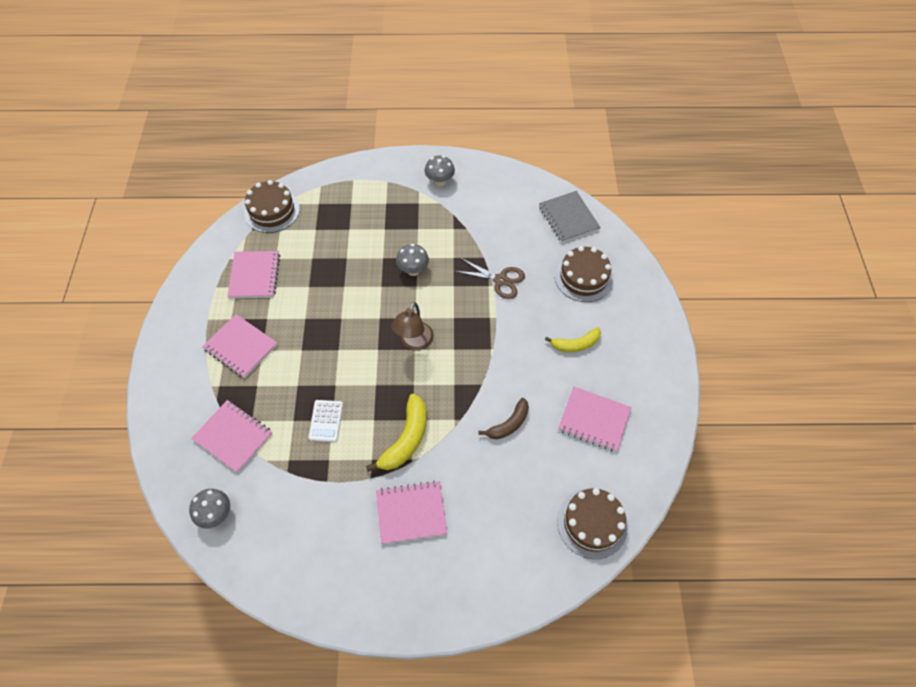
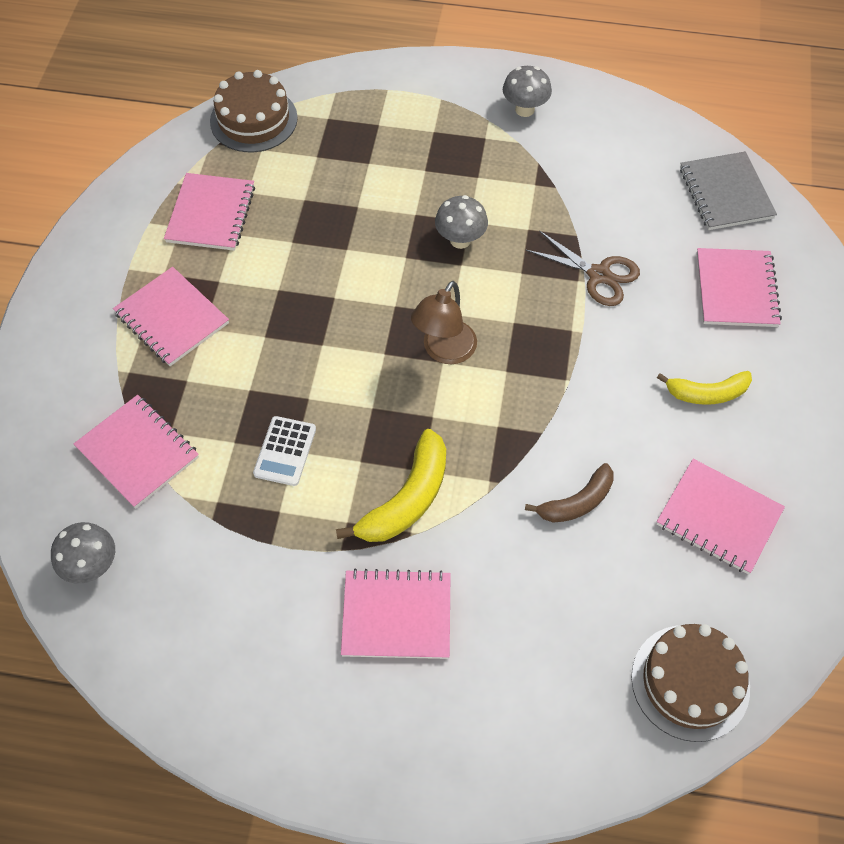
camera: 10 degrees right, 0 degrees up
brown cake [555,246,613,302] -> pink notebook [697,248,782,327]

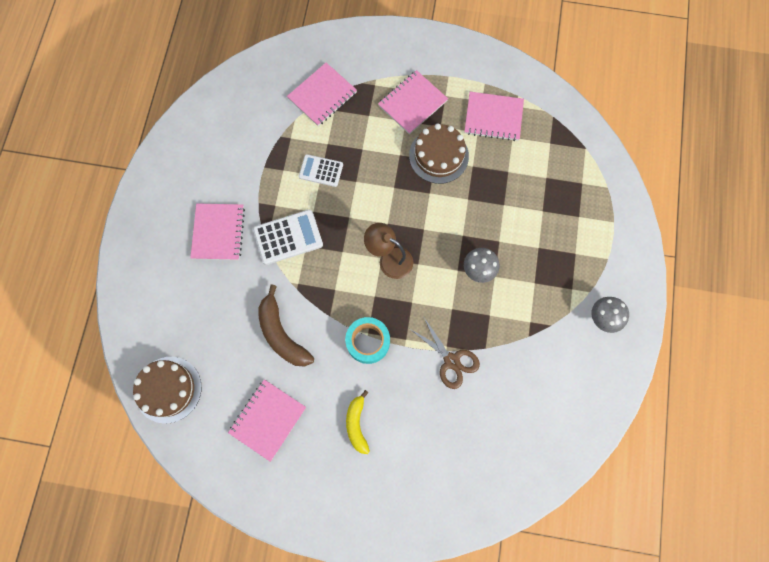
camera: 90 degrees right, 15 degrees up
grey mushroom [51,522,115,584] -> none
brown cake [210,70,298,152] -> brown cake moved to [409,124,469,184]
yellow banana [336,429,446,542] -> white calculator [253,209,323,265]
brown banana [525,463,614,523] -> brown banana [258,284,314,367], size x1.51
brown scissors [526,231,640,306] -> brown scissors turned 75 degrees counterclockwise [410,318,480,389]
grey notebook [680,151,777,230] -> none
pink notebook [697,248,782,327] -> none
none -> turquoise tape [345,317,390,364]

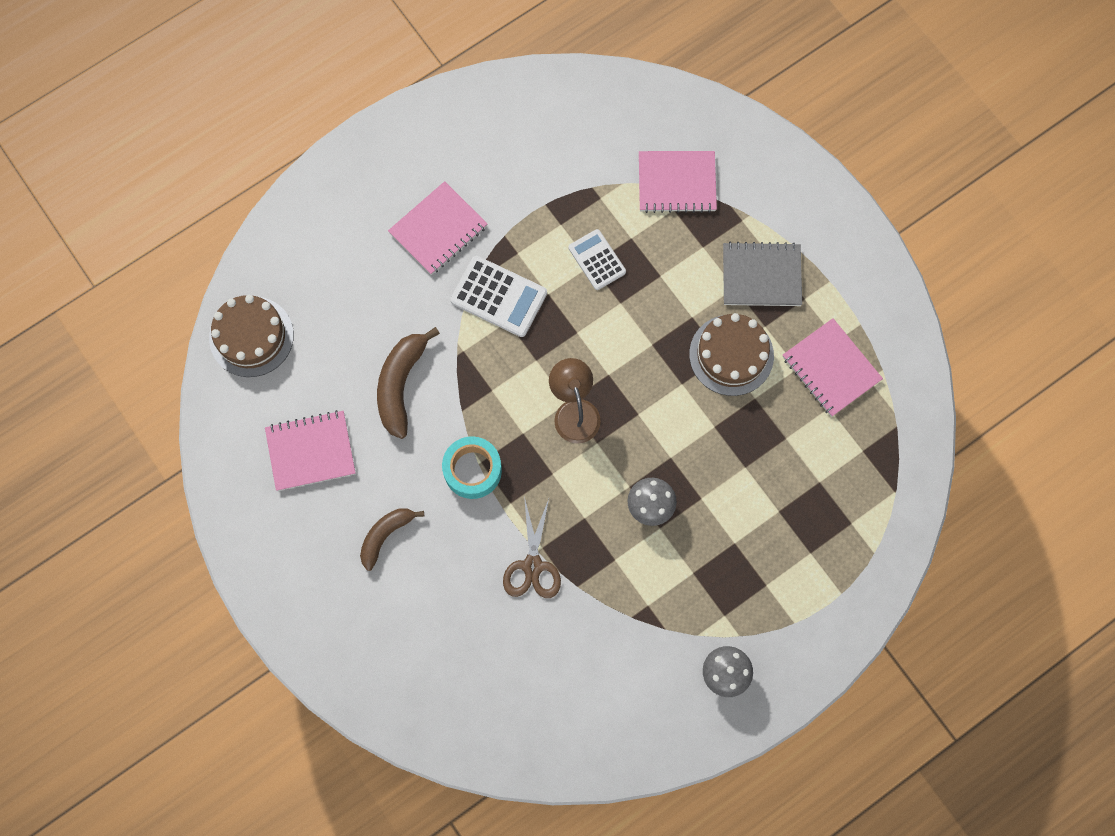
camera: 45 degrees right, 0 degrees up
yellow banana [346,390,370,454] -> brown banana [360,508,424,571]
pink notebook [378,70,448,134] -> grey notebook [723,242,802,306]

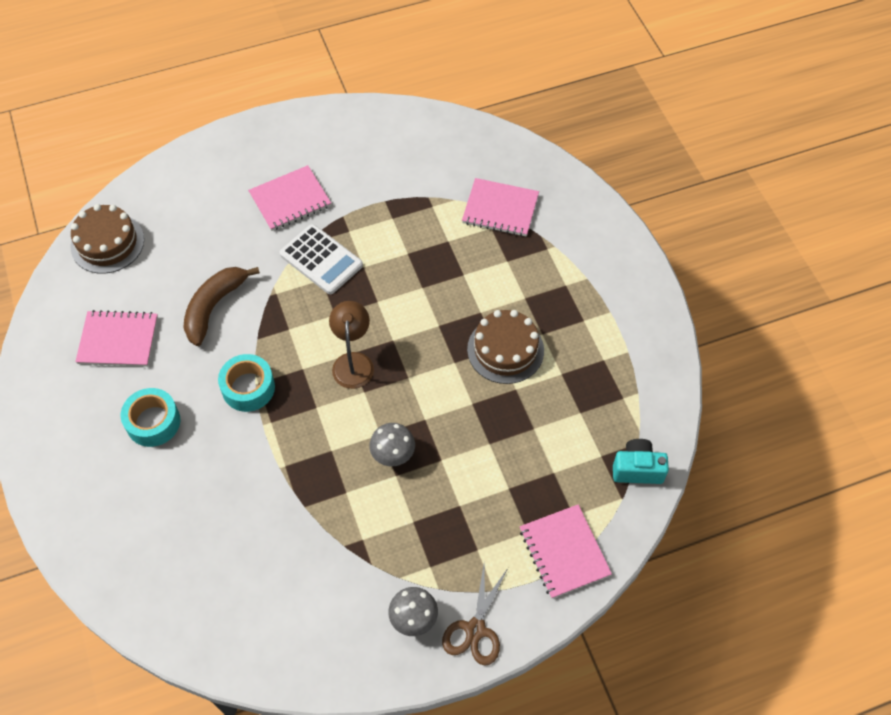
camera: 15 degrees right, 15 degrees down
brown banana [360,508,424,571] -> turquoise tape [121,388,180,447]
brown scissors [503,497,561,598] -> brown scissors moved to [442,565,508,666]
white calculator [569,229,626,290] -> none
grey notebook [723,242,802,306] -> none
pink notebook [783,318,883,417] -> pink notebook moved to [520,504,612,599]
none -> turquoise camera [613,439,669,484]

